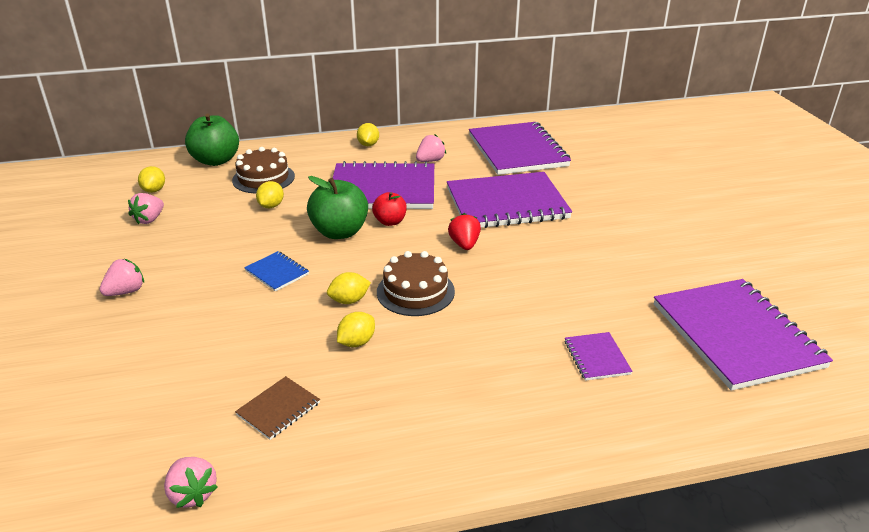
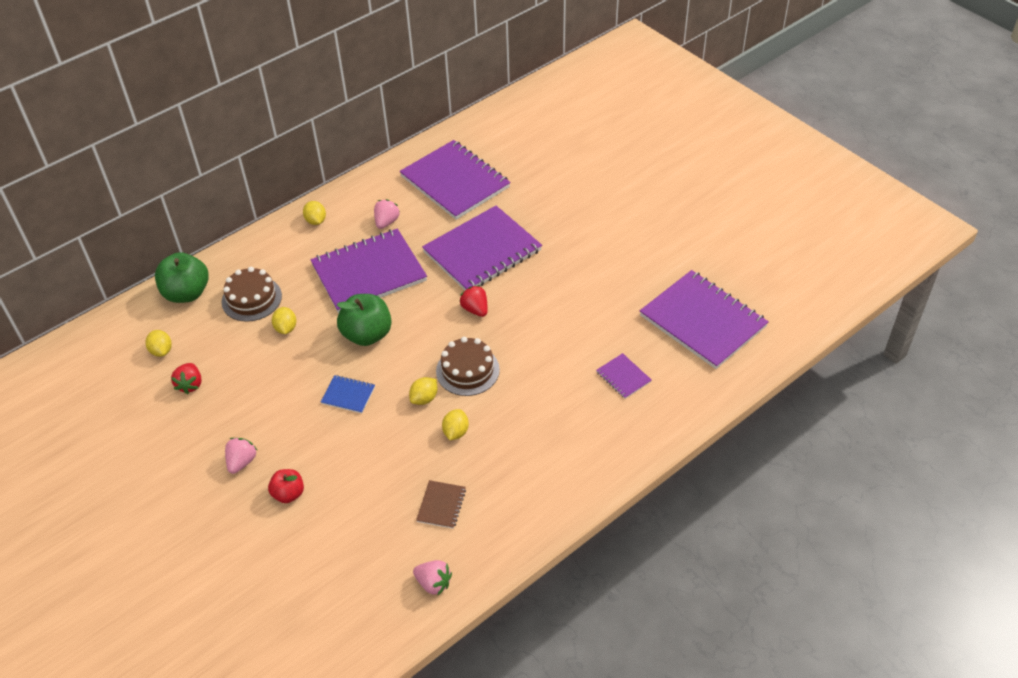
camera: 25 degrees left, 15 degrees up
pink strawberry [128,193,164,224] -> red strawberry [171,363,201,394]
red apple [372,192,407,226] -> red apple moved to [268,469,304,503]

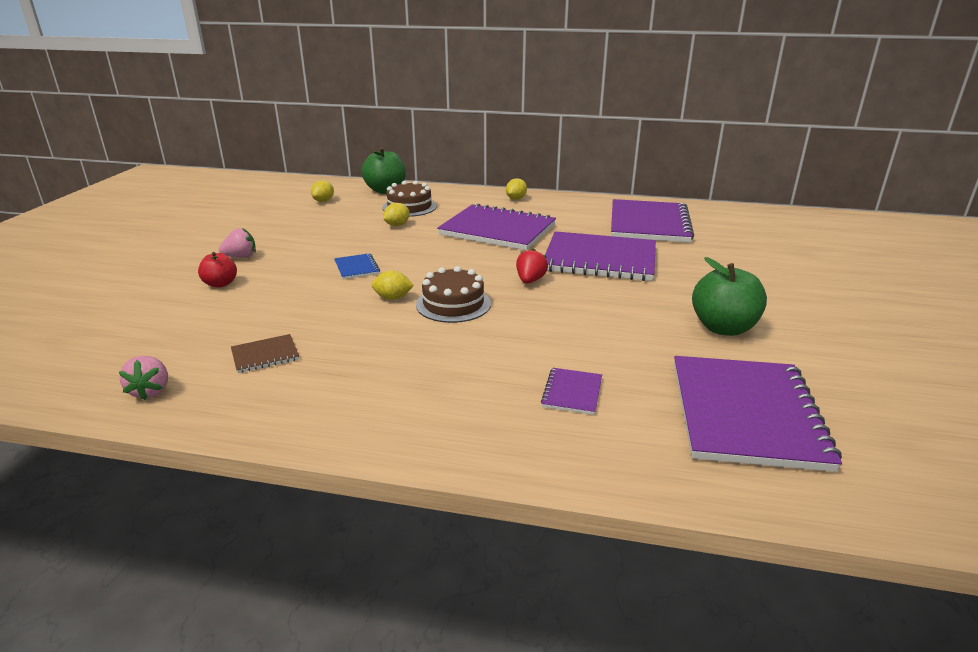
camera: 50 degrees right, 20 degrees down
red strawberry [171,363,201,394] -> none
green apple [337,294,392,346] -> green apple moved to [692,257,767,336]
pink strawberry [374,199,400,229] -> none
yellow lemon [442,409,469,440] -> none

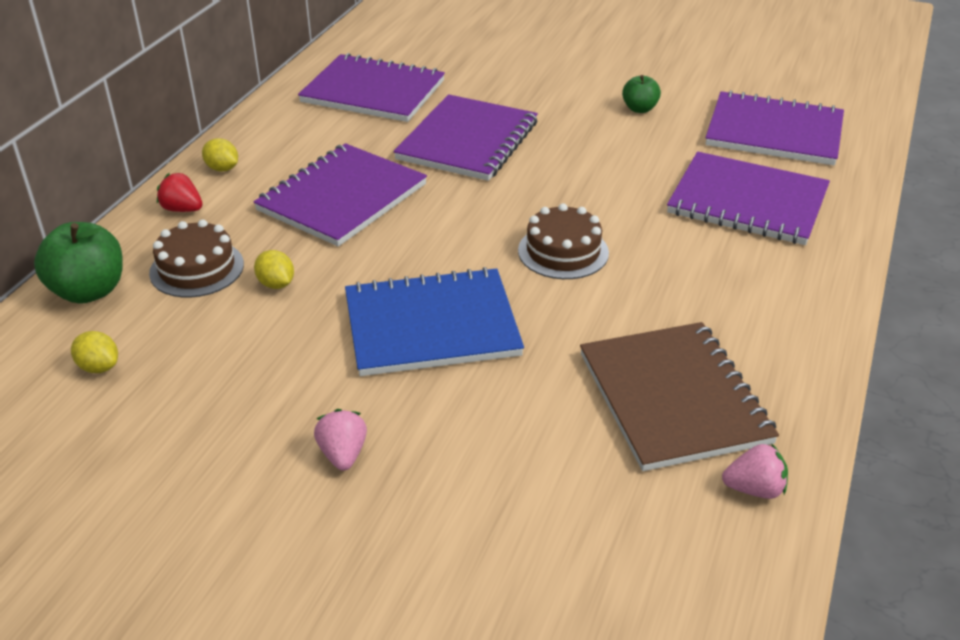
camera: 80 degrees left, 10 degrees up
red apple [198,252,237,288] -> none
brown notebook [231,334,299,373] -> brown notebook [580,322,779,471], size x2.35
blue notebook [334,253,380,279] -> blue notebook [345,267,524,376], size x2.35
yellow lemon [372,271,414,300] -> none
red strawberry [516,248,548,284] -> red strawberry moved to [157,173,202,212]
purple notebook [541,368,602,415] -> purple notebook [667,152,830,245], size x2.35
green apple [692,257,767,336] -> green apple [622,75,661,113], size x0.58

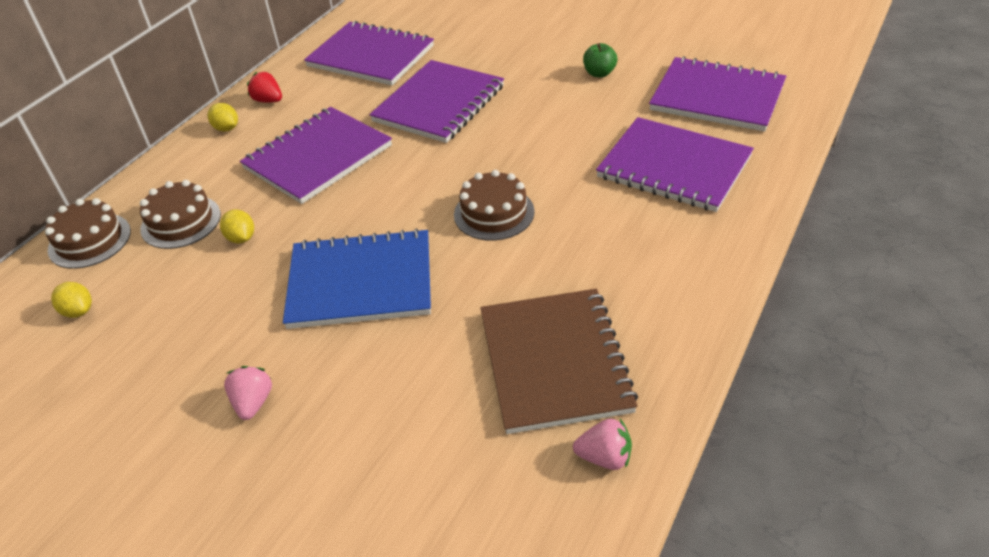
camera: 10 degrees right, 5 degrees up
green apple [34,222,123,304] -> brown cake [45,198,131,269]
red strawberry [157,173,202,212] -> red strawberry moved to [247,72,282,103]

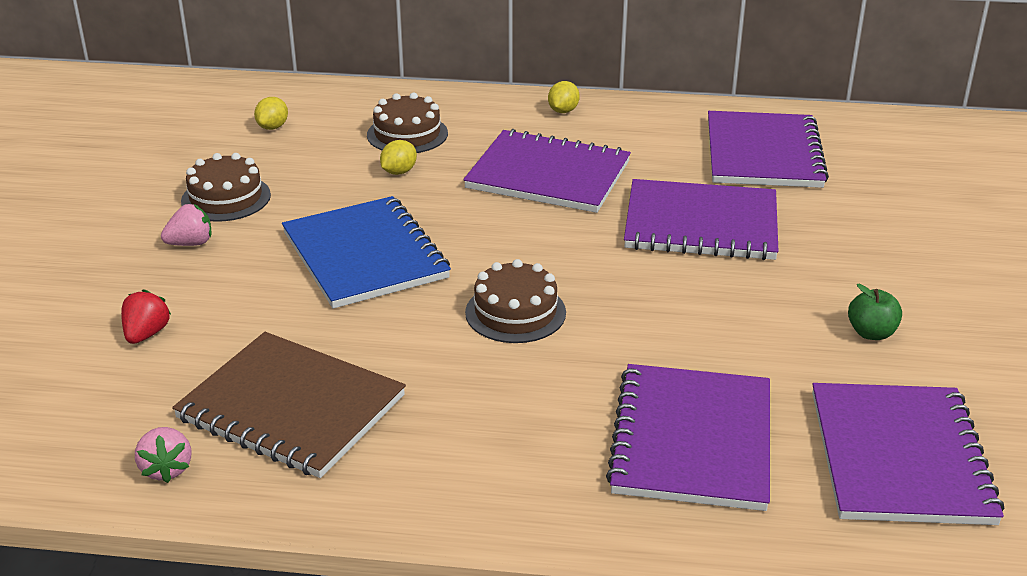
camera: 65 degrees right, 10 degrees down
brown cake [45,198,131,269] -> brown cake moved to [181,153,271,222]
red strawberry [247,72,282,103] -> red strawberry moved to [121,289,171,344]
brown notebook [481,289,638,434] -> brown notebook turned 60 degrees clockwise [172,332,406,478]

